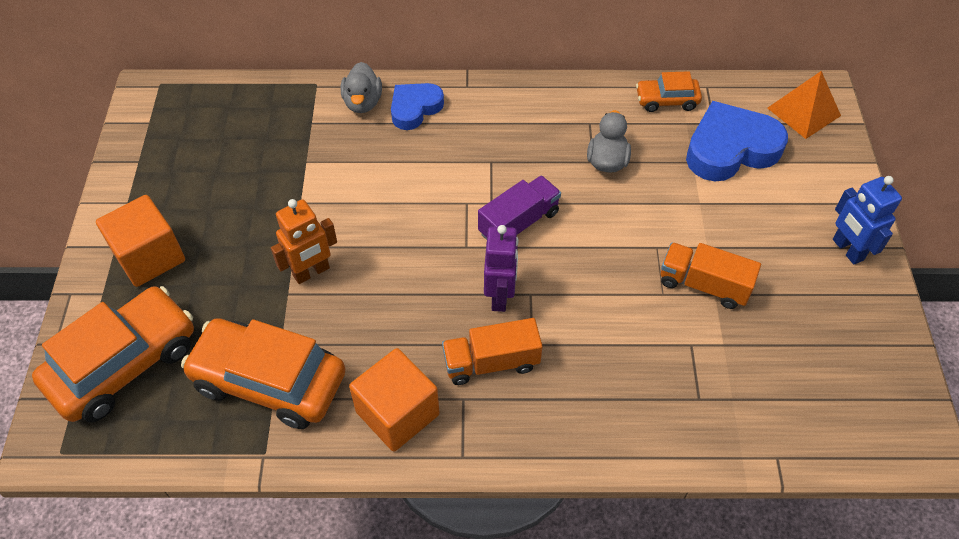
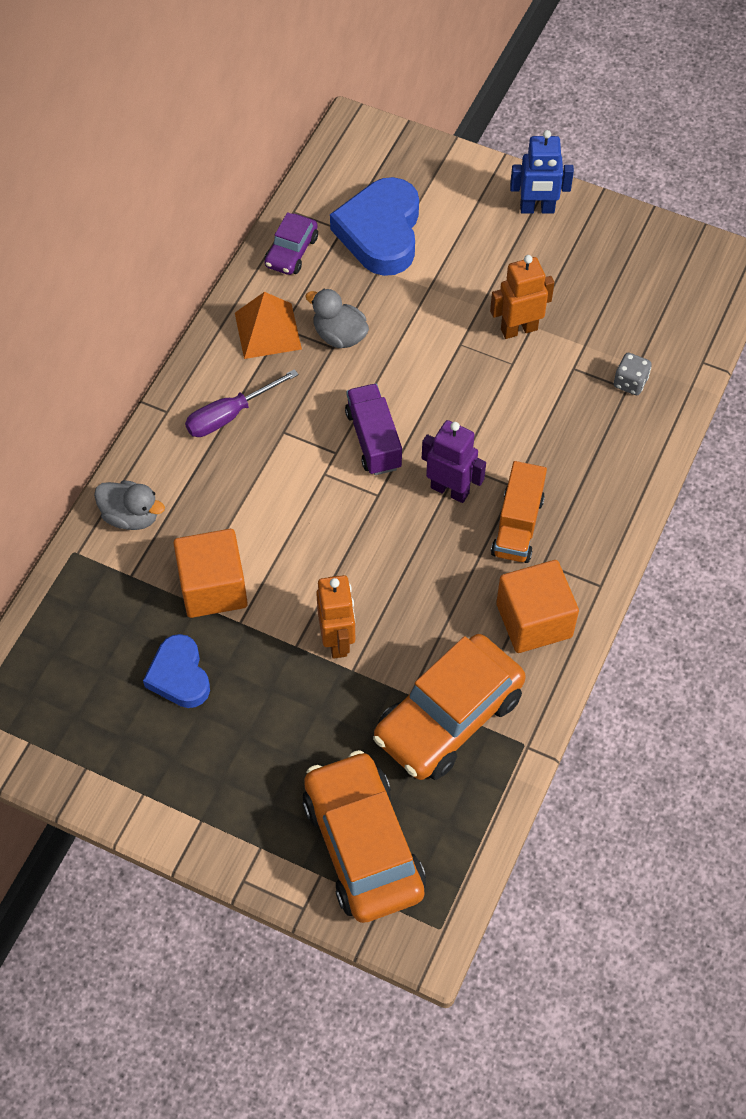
camera: 65 degrees left, 5 degrees up
orange cube [96,195,185,287] -> orange cube moved to [173,529,248,618]
blue heart [391,83,444,130] -> blue heart moved to [143,634,210,708]
orange car [636,71,702,112] -> purple car [264,212,318,275]
orange truck [661,243,761,309] -> orange robot [490,255,554,339]
orange pyramid [768,71,841,139] -> orange pyramid moved to [235,292,302,359]
none -> purple screwdriver [185,369,299,437]
none -> grey dice [614,353,652,395]

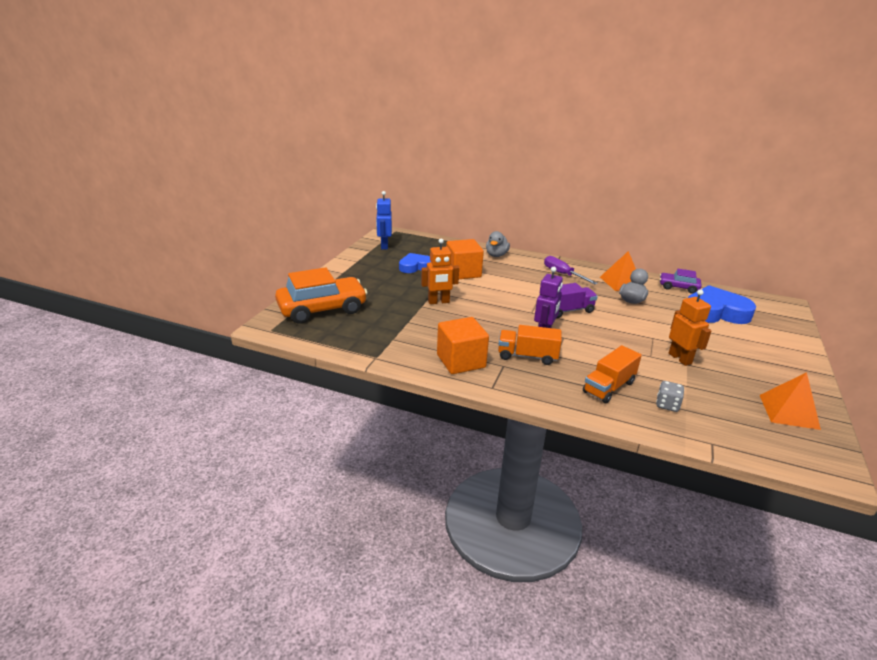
camera: 85 degrees right, 30 degrees down
orange car [373,634,526,780] -> none
blue robot [510,130,574,214] -> blue robot moved to [376,191,392,250]
none -> orange truck [583,345,642,404]
none -> orange pyramid [760,372,821,430]

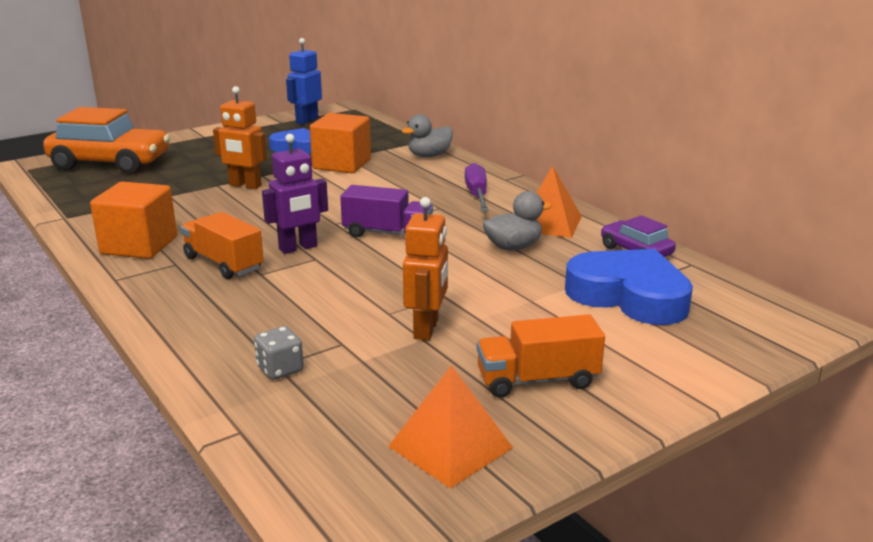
camera: 35 degrees right, 5 degrees down
orange truck [583,345,642,404] -> orange truck moved to [477,314,605,397]

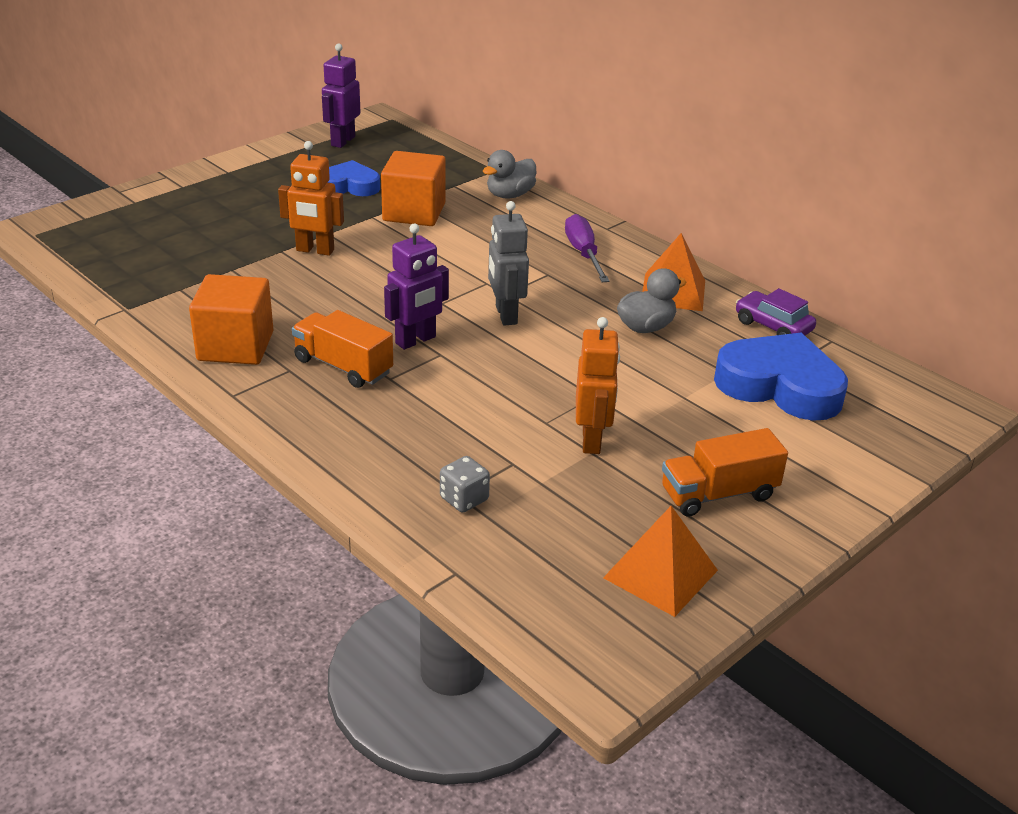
camera: 10 degrees left, 10 degrees up
orange car [43,107,170,174] -> none
blue robot [286,38,322,125] -> purple robot [322,43,361,148]
purple truck [340,185,433,237] -> grey robot [488,201,529,325]

